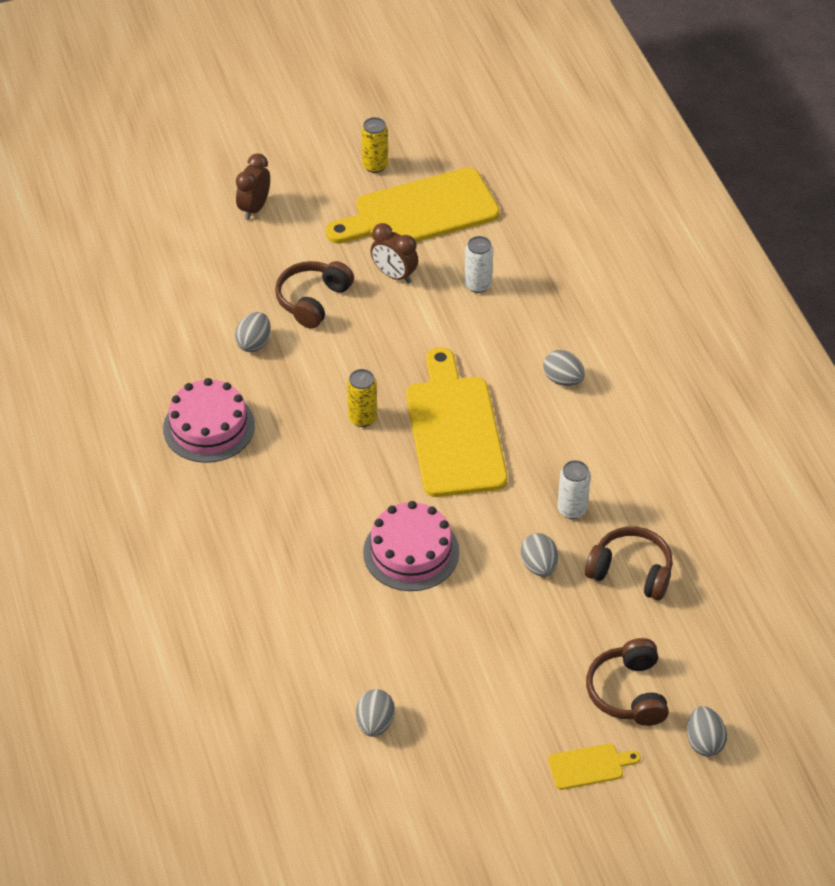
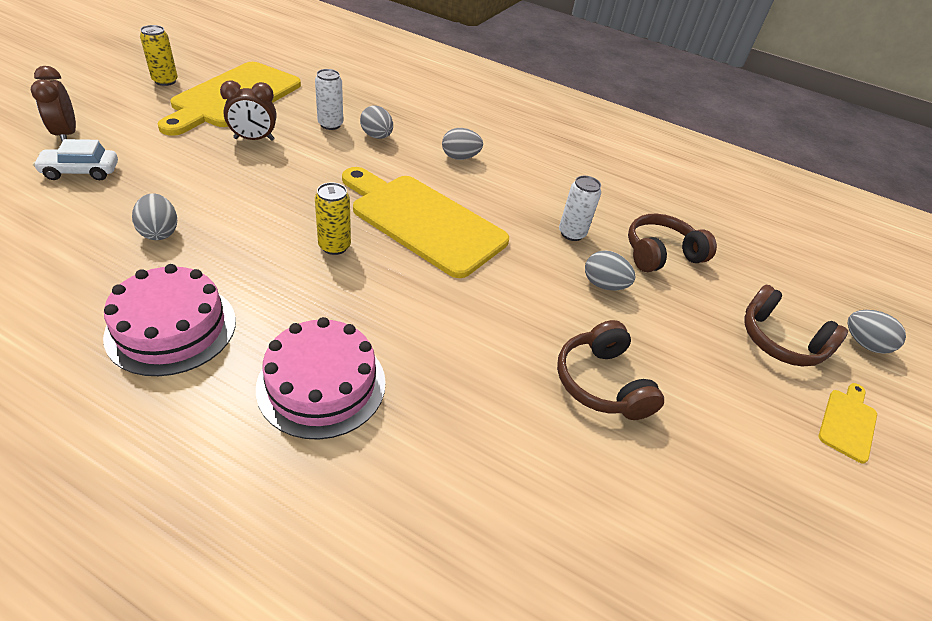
camera: 50 degrees left, 5 degrees down
brown headphones [275,261,354,329] -> brown headphones moved to [557,320,664,420]
grey egg [356,689,395,737] -> grey egg moved to [360,105,393,139]
pink cake [363,501,459,591] -> pink cake moved to [256,317,386,440]
none -> white car [33,139,118,180]

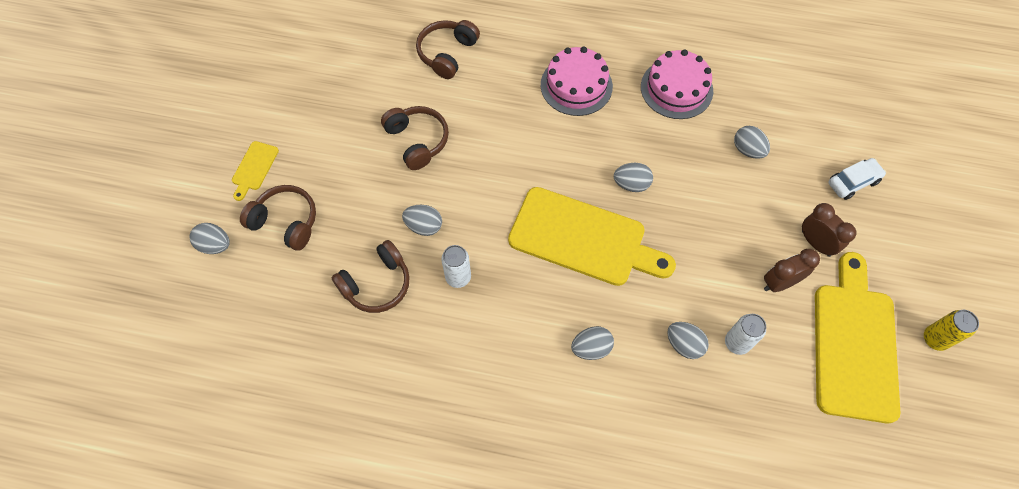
camera: 170 degrees right, 20 degrees up
brown clock [31,66,76,142] -> brown clock moved to [802,203,856,257]
yellow can [315,182,351,255] -> grey egg [614,163,653,192]
none -> brown headphones [416,20,480,79]

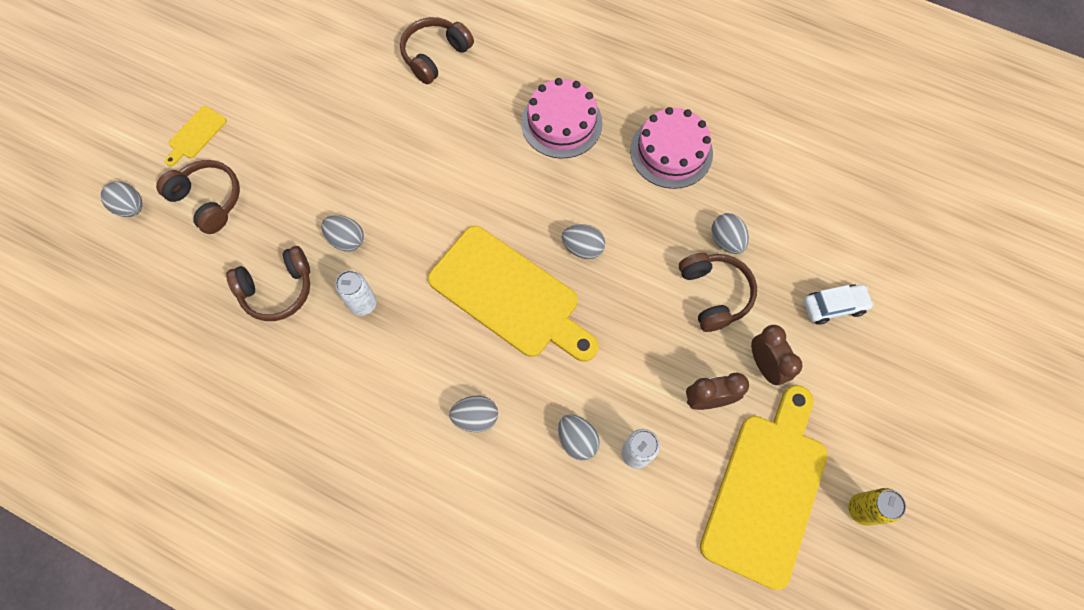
camera: 15 degrees right, 5 degrees up
brown headphones [381,106,449,170] -> brown headphones moved to [679,253,757,332]

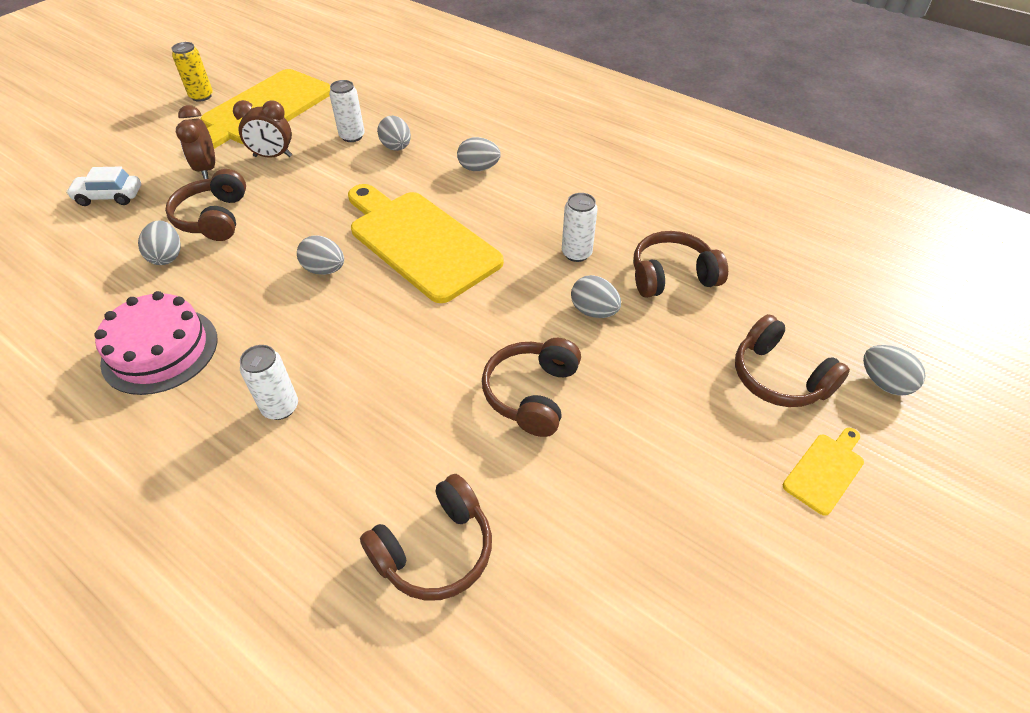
camera: 170 degrees left, 20 degrees down
pink cake [521,78,603,159] -> white can [240,345,298,420]
none -> brown headphones [482,338,581,437]

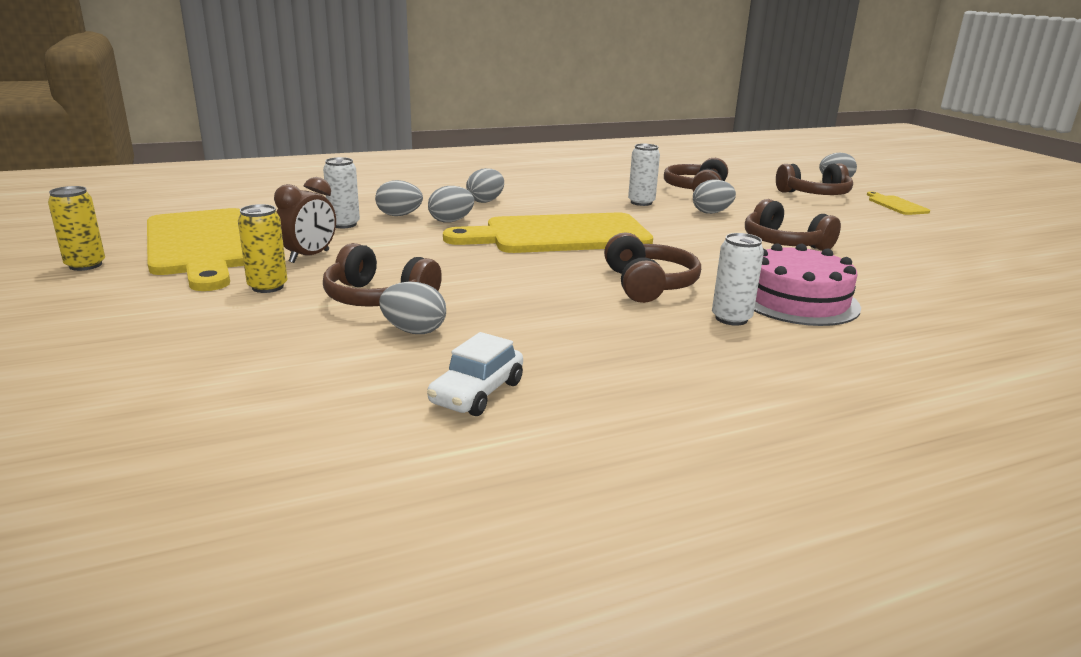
camera: 60 degrees left, 25 degrees down
white car [66,167,141,206] -> white car moved to [427,332,523,416]
pink cake [95,291,217,395] -> pink cake moved to [754,243,861,326]
brown clock [176,105,215,179] -> yellow can [238,204,287,293]
grey egg [297,236,344,275] -> grey egg moved to [428,186,474,223]
brown headphones [360,474,492,601] -> brown headphones moved to [604,232,701,303]

